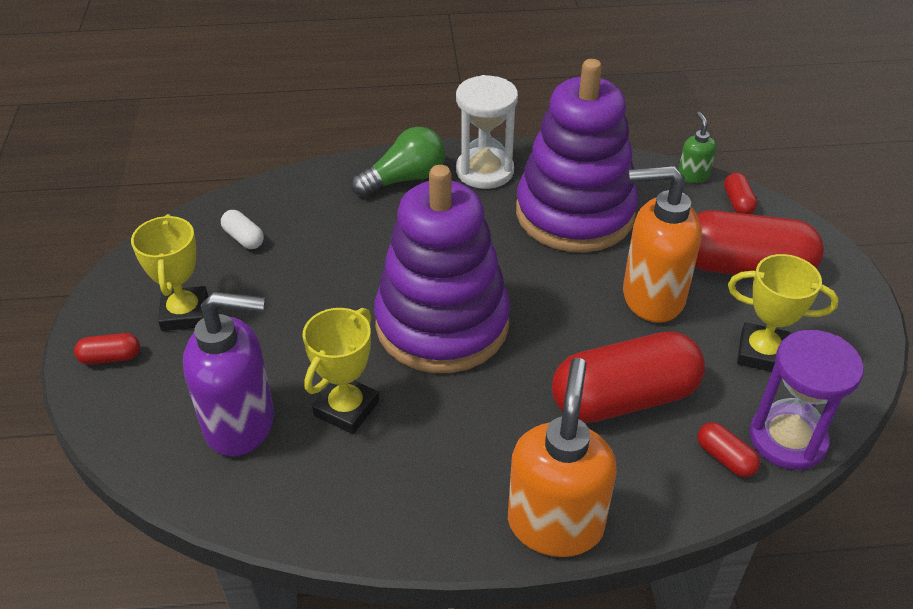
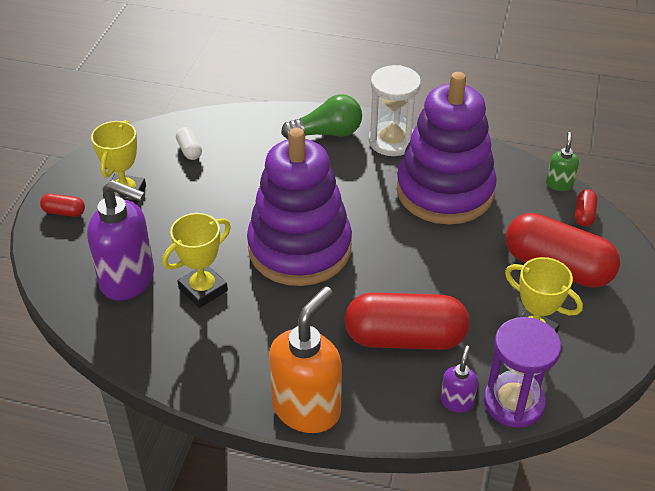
camera: 20 degrees right, 0 degrees up
orange soap dispenser [623,165,702,323] -> none
red capsule [697,422,760,477] -> purple soap dispenser [441,346,478,412]

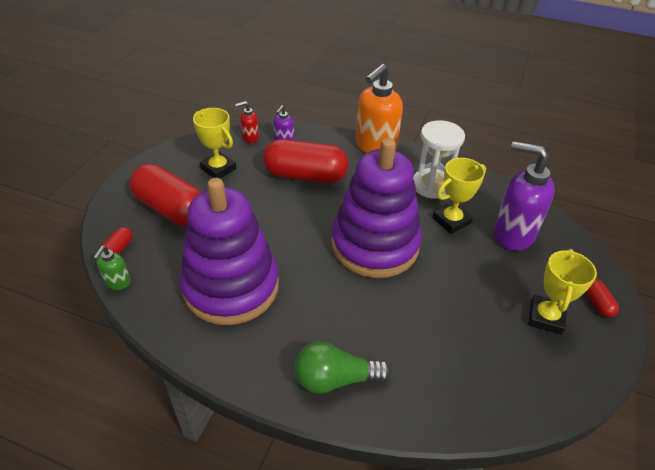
camera: 175 degrees left, 0 degrees up
red capsule [40,194,85,217] -> red capsule turned 60 degrees clockwise [586,279,619,317]
white capsule [176,127,202,160] -> none
white hourglass [369,65,421,156] -> white hourglass moved to [413,120,465,199]
purple hourglass [484,317,561,428] -> red soap dispenser [235,101,259,143]

